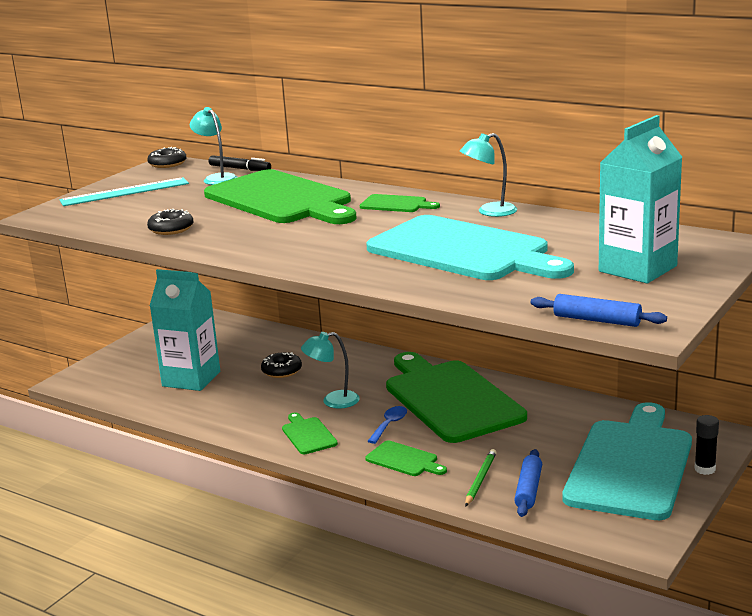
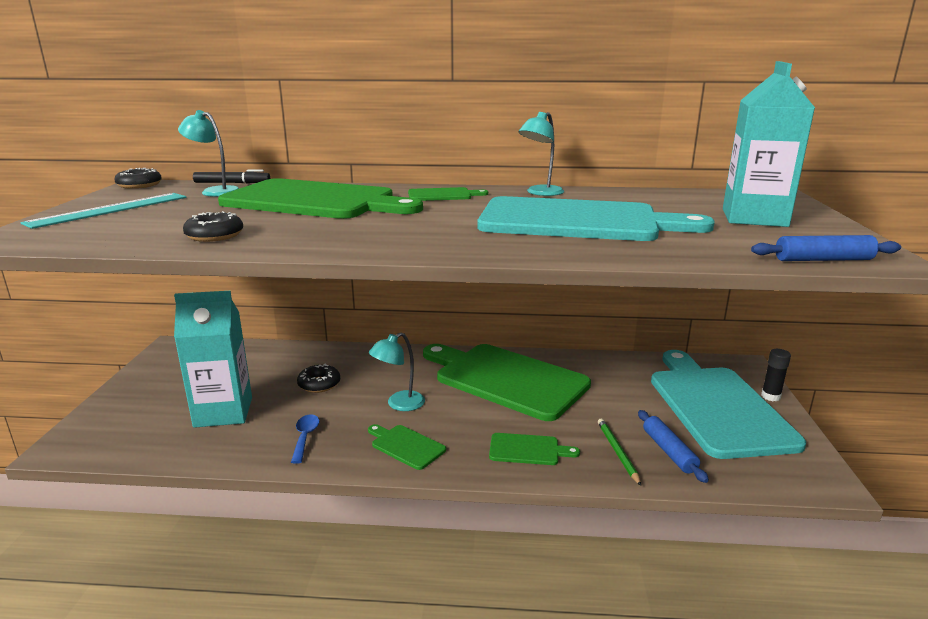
camera: 30 degrees left, 0 degrees up
blue spoon [368,406,407,444] -> blue spoon moved to [291,414,320,464]

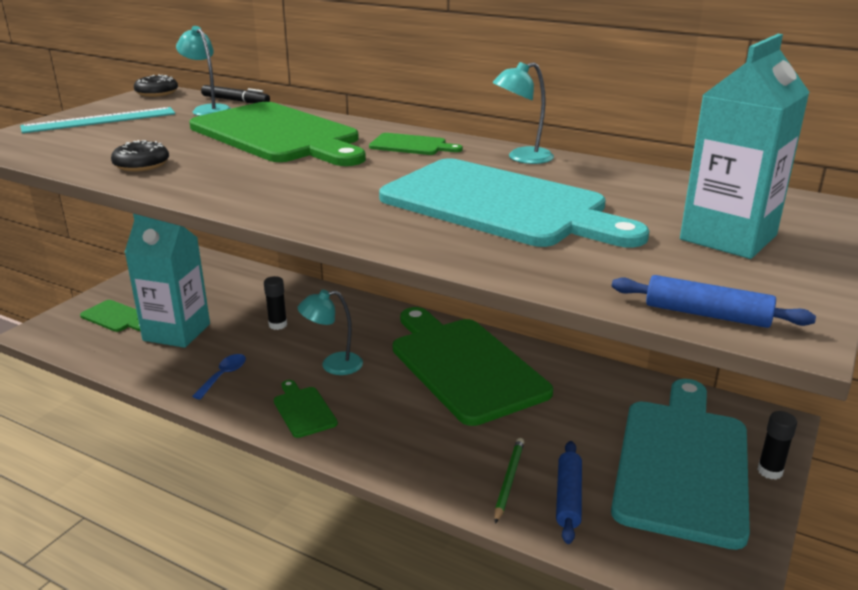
camera: 25 degrees right, 5 degrees up
black donut [297,364,340,393] -> black glue stick [264,276,287,330]
green cutting board [489,433,580,465] -> green cutting board moved to [80,300,140,332]

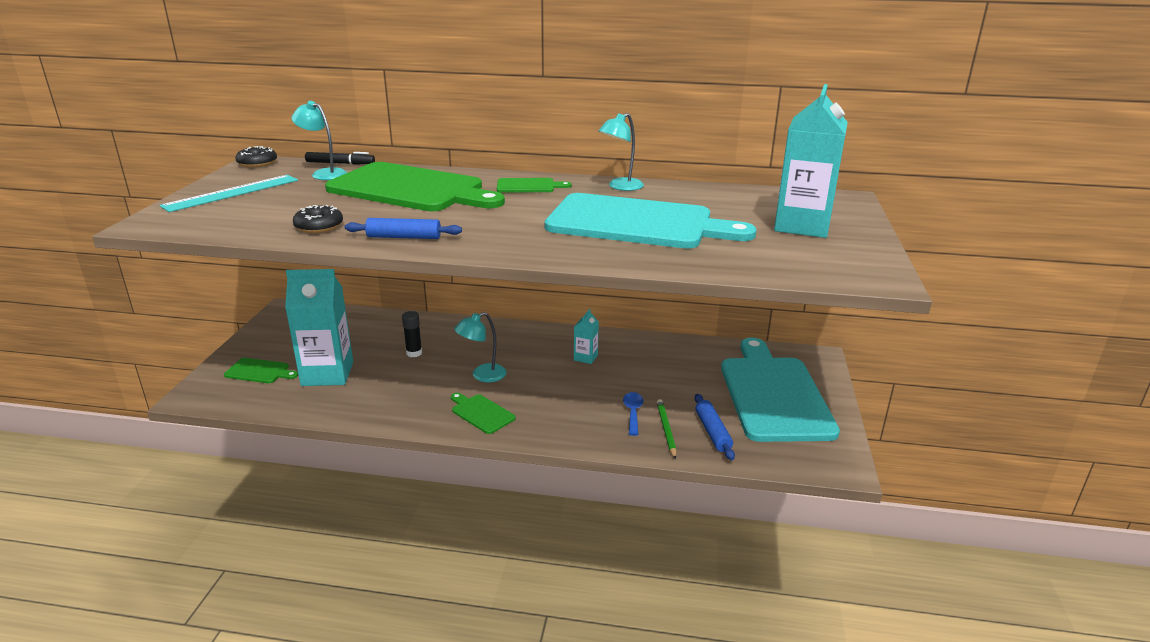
camera: 20 degrees left, 0 degrees up
blue spoon [192,354,246,400] -> blue spoon moved to [623,392,644,436]
green cutting board [393,307,553,426] -> turquoise carton [574,309,599,364]
blue rolling pin [612,275,816,328] -> blue rolling pin moved to [345,218,462,239]
black glue stick [757,411,797,480] -> none

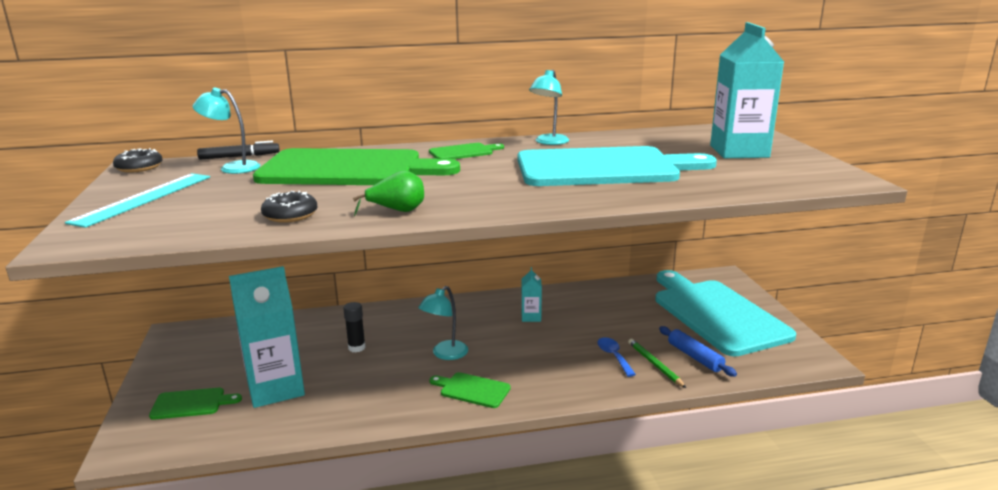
camera: 20 degrees left, 5 degrees down
blue rolling pin [345,218,462,239] -> green pear [353,170,424,216]

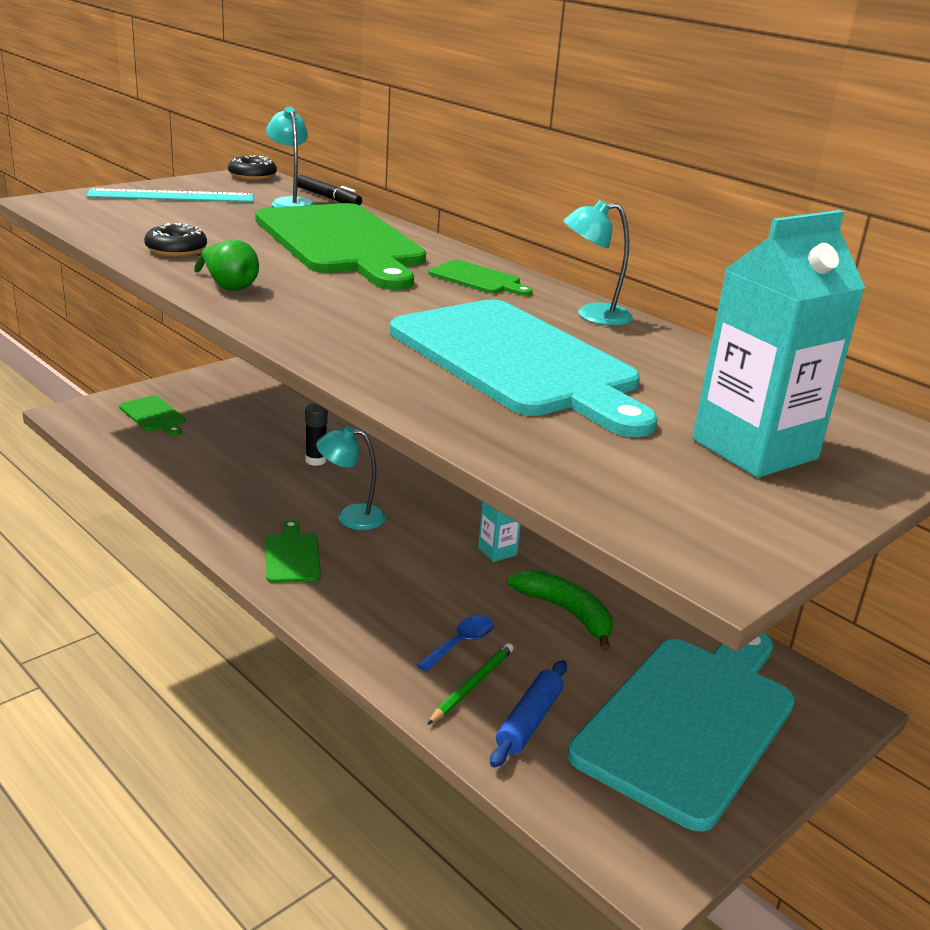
camera: 55 degrees right, 5 degrees up
turquoise carton [229,266,305,408] -> none
none -> green banana [507,570,613,651]

